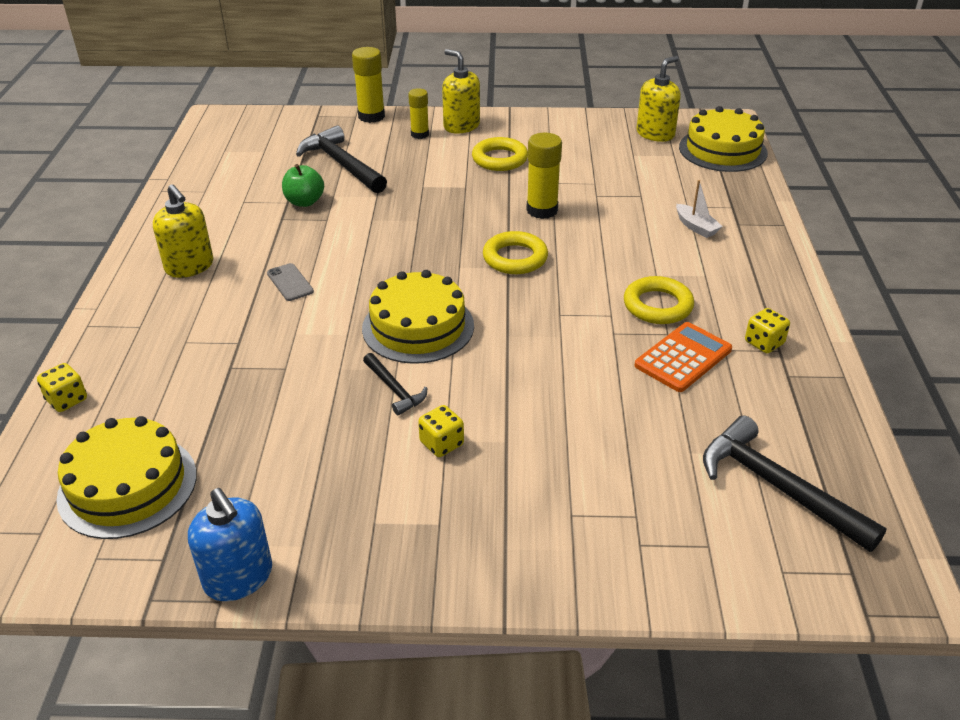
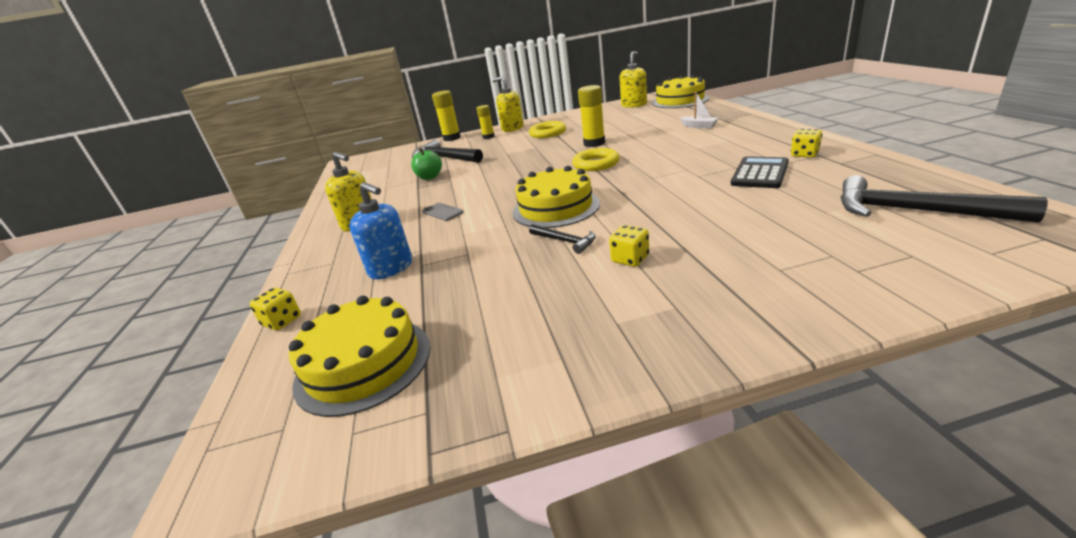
camera: 10 degrees left, 10 degrees down
blue soap dispenser [188,488,272,601] -> blue soap dispenser moved to [349,182,412,279]
yellow ring [624,276,694,324] -> none
orange calculator [634,322,732,392] -> black calculator [731,156,789,188]

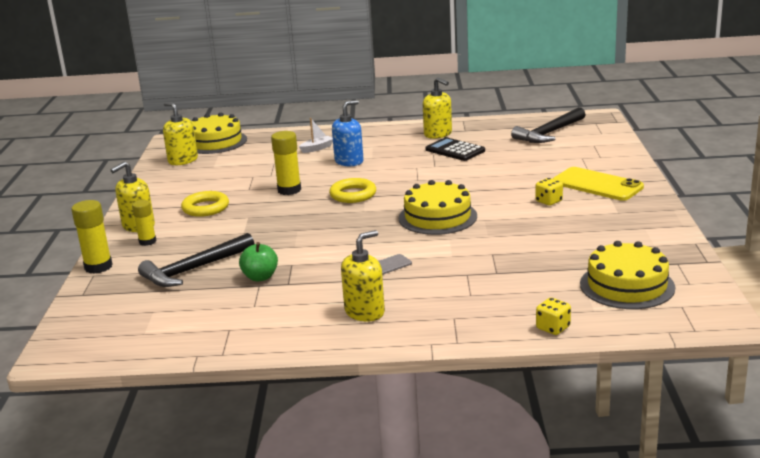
camera: 80 degrees left, 5 degrees down
blue soap dispenser [349,182,412,279] -> blue soap dispenser moved to [332,100,364,166]
black hammer [529,224,596,254] -> none
yellow dice [791,129,822,158] -> yellow soap dispenser [423,77,452,139]
none -> yellow phone [553,167,644,201]

